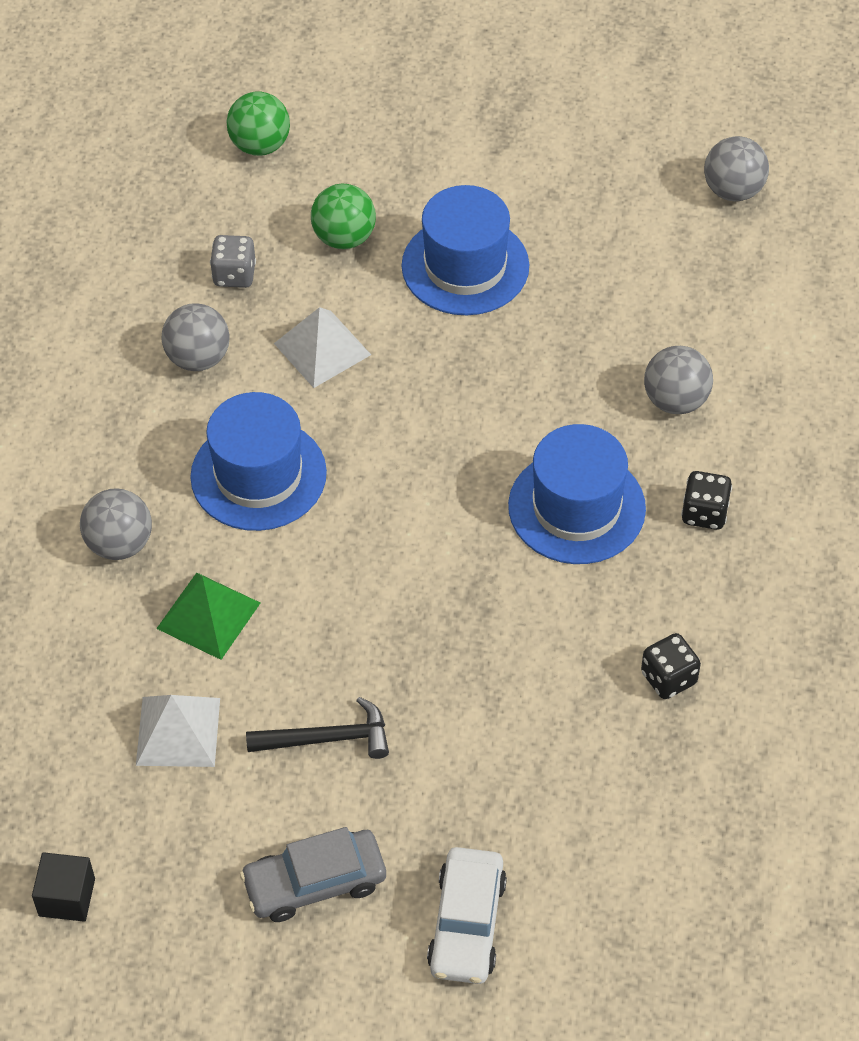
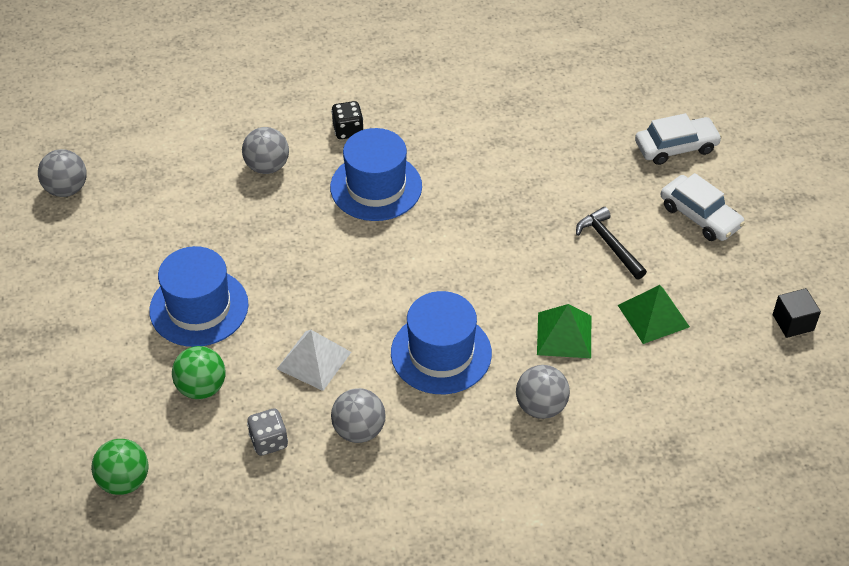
camera: 115 degrees left, 5 degrees down
white pyramid [136,695,220,767] -> green pyramid [618,285,690,344]
grey car [240,827,386,922] -> white car [661,173,745,241]
black dice [641,633,701,699] -> none

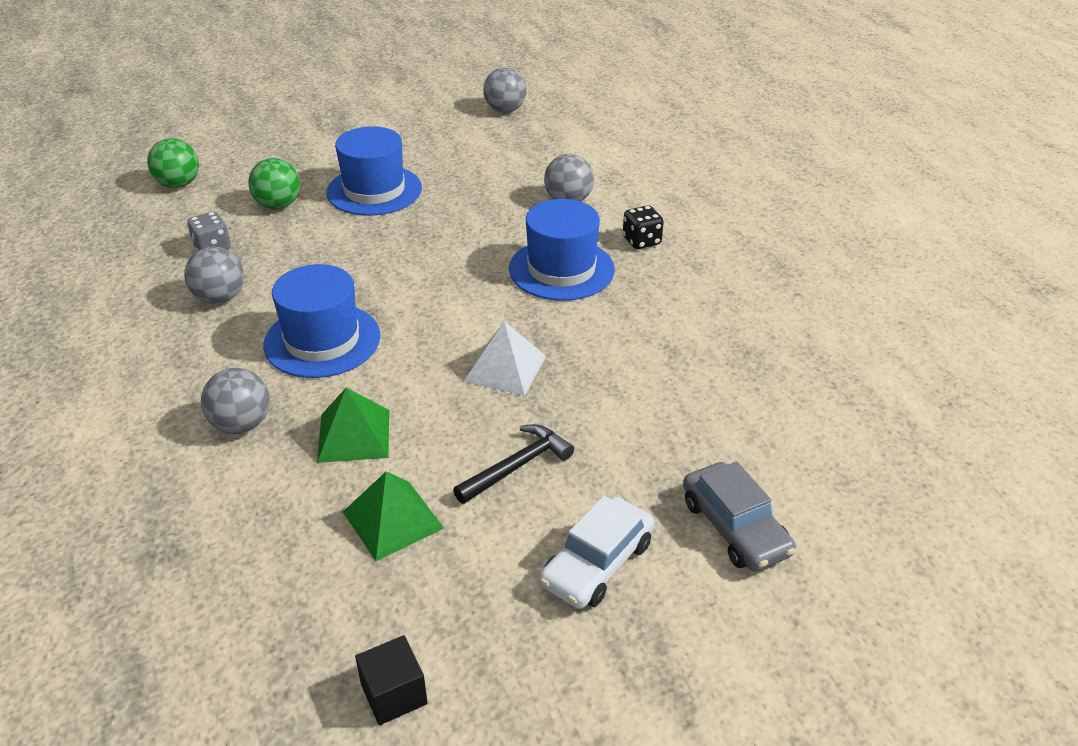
camera: 80 degrees right, 10 degrees down
white pyramid [277,330,351,391] -> white pyramid moved to [464,321,546,396]
white car [635,113,722,165] -> grey car [683,461,796,571]

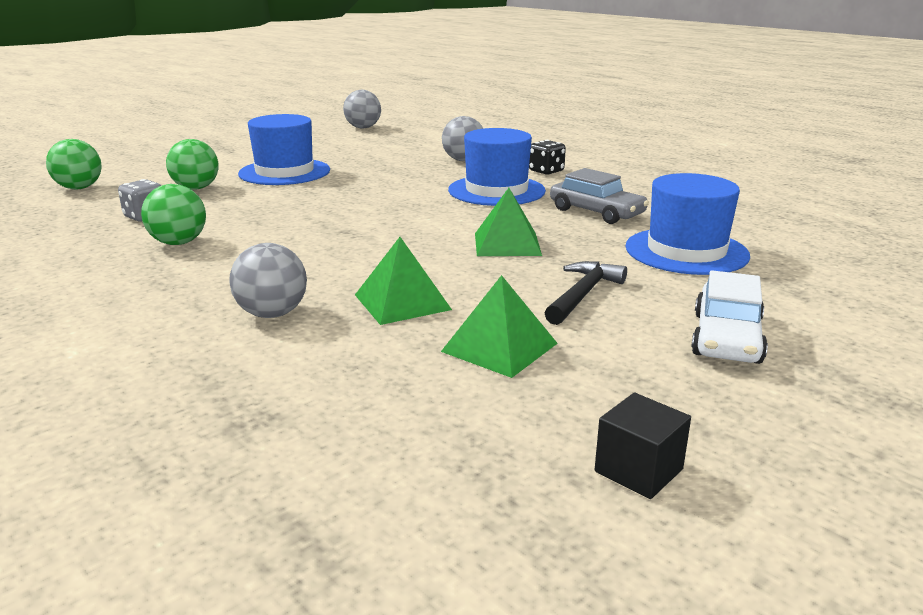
camera: 20 degrees left, 15 degrees down
grey ball [184,247,244,304] -> green ball [141,184,206,245]
blue hat [263,264,380,378] -> blue hat moved to [625,173,750,275]
white pyramid [464,321,546,396] -> green pyramid [475,188,542,256]
grey car [683,461,796,571] -> grey car moved to [550,168,649,224]

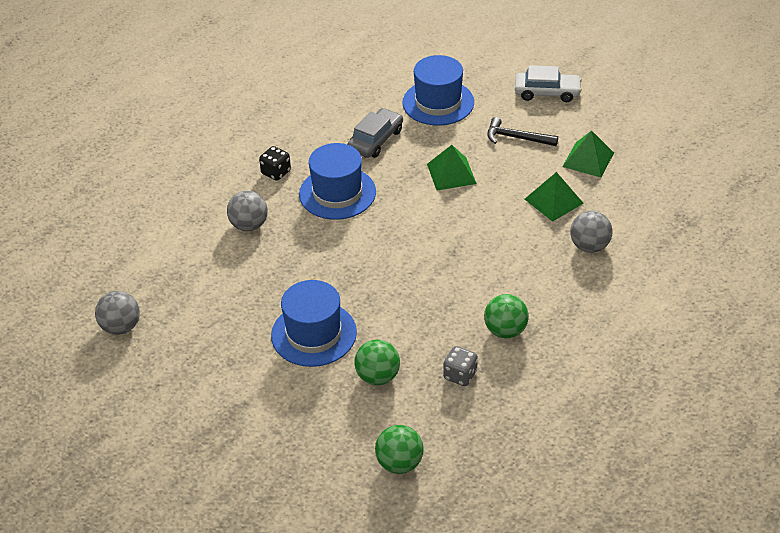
camera: 100 degrees left, 20 degrees up
black cube [595,393,691,499] -> none

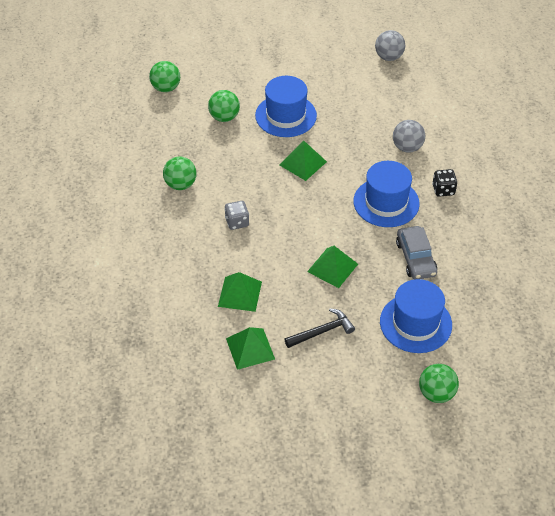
camera: 135 degrees right, 5 degrees up
grey dice [443,346,478,386] -> grey dice moved to [224,201,249,230]
white car [515,65,582,102] -> none
grey ball [570,211,613,253] -> none
none -> green pyramid [279,141,327,181]
none -> green ball [419,364,459,403]

